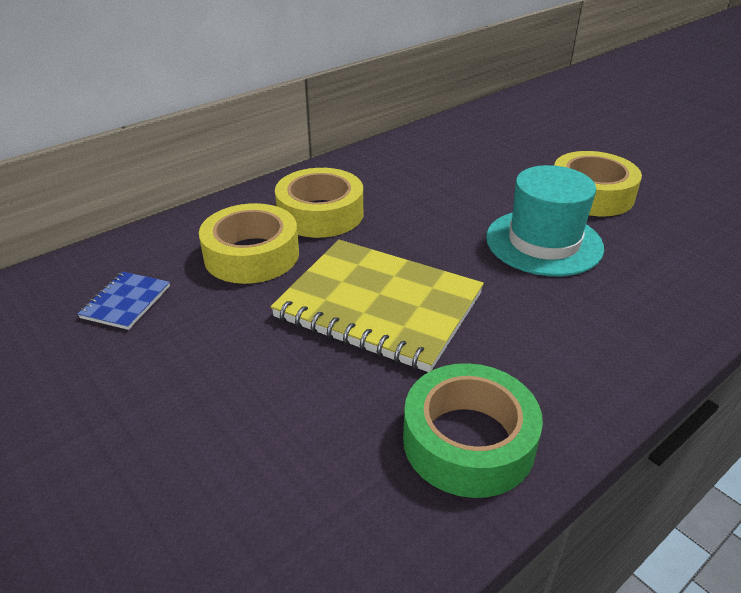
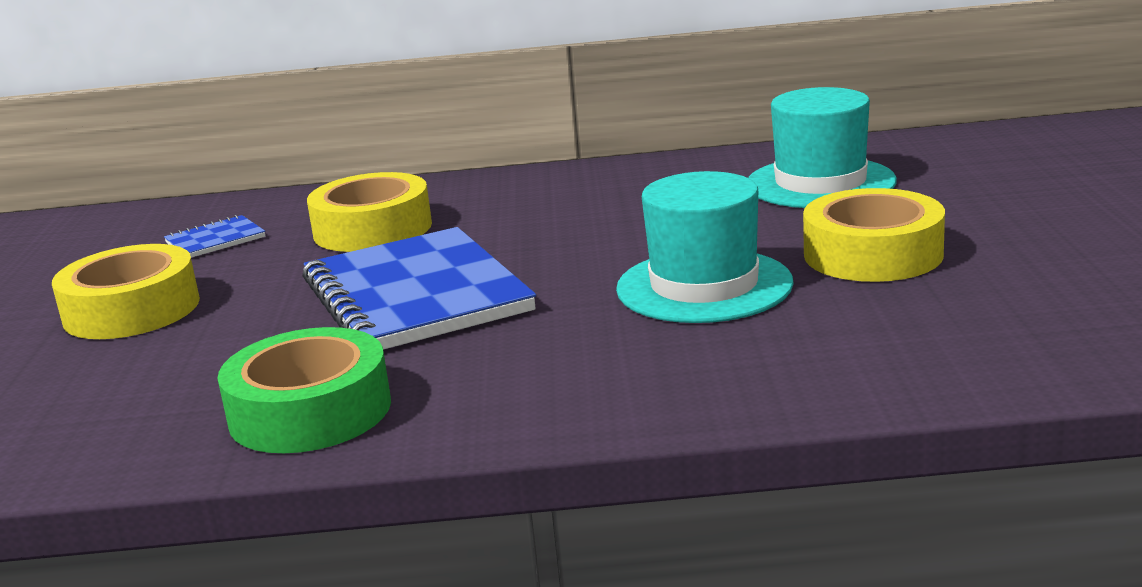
camera: 40 degrees right, 15 degrees down
yellow notebook [271,240,484,372] -> blue notebook [303,227,536,350]
yellow tape [275,168,363,238] -> yellow tape moved to [52,244,200,339]
none -> turquoise hat [748,87,897,208]

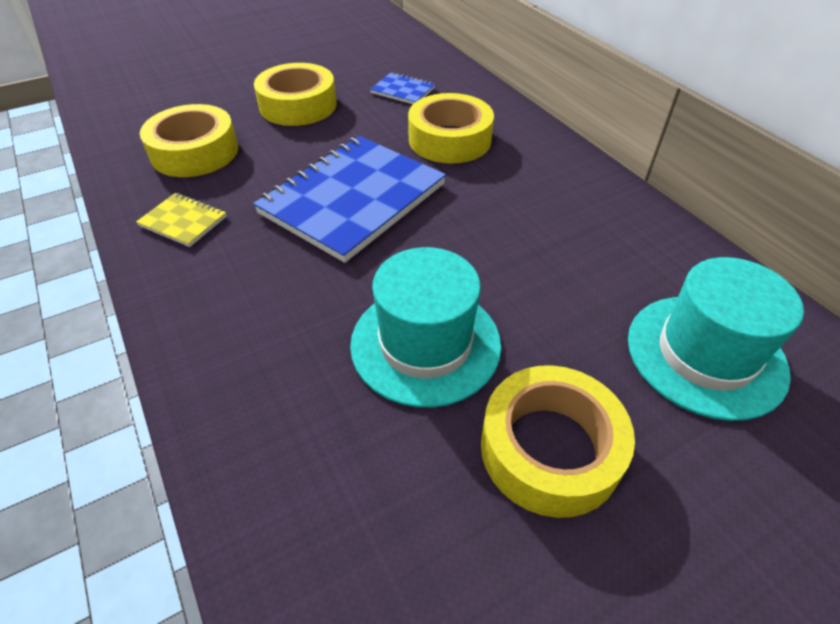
camera: 60 degrees right, 25 degrees up
green tape [217,327,391,453] -> yellow notebook [136,193,227,247]
none -> yellow tape [140,104,238,177]

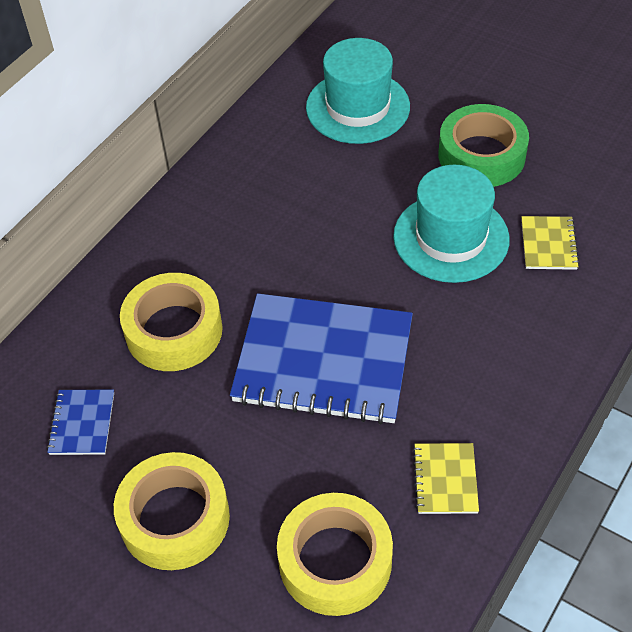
camera: 115 degrees left, 5 degrees up
yellow tape [481,365,635,518] -> green tape [438,104,529,187]
none -> yellow notebook [521,216,580,270]

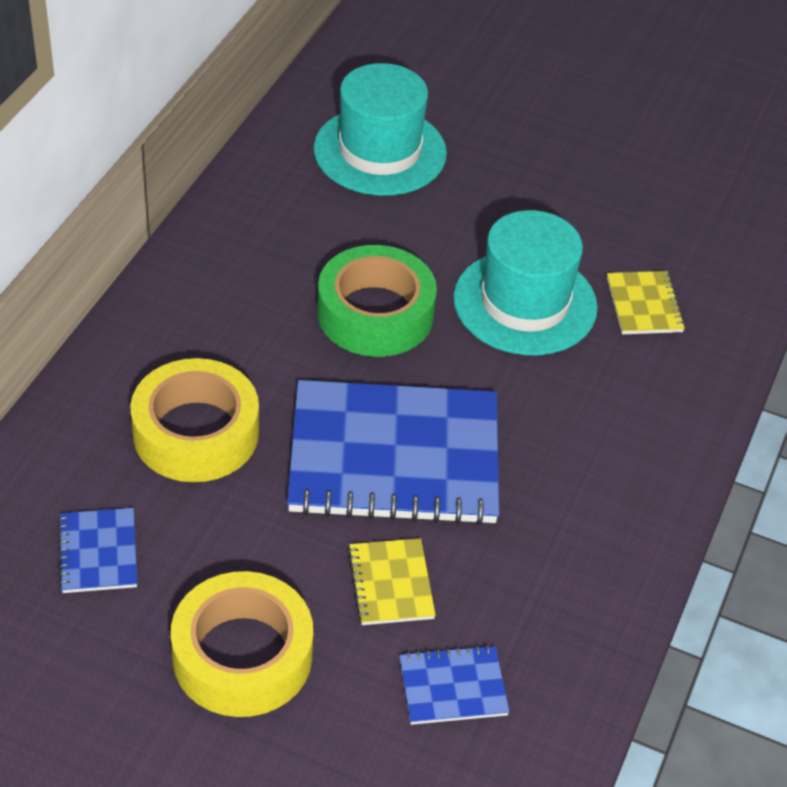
camera: 15 degrees left, 5 degrees down
yellow tape [277,493,393,616] -> blue notebook [399,645,509,725]
yellow notebook [412,443,479,514] -> yellow notebook moved to [347,538,436,625]
green tape [438,104,529,187] -> green tape moved to [317,245,437,357]

